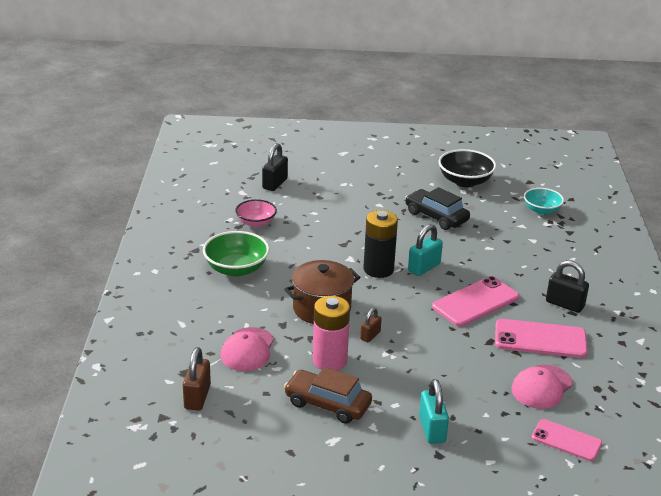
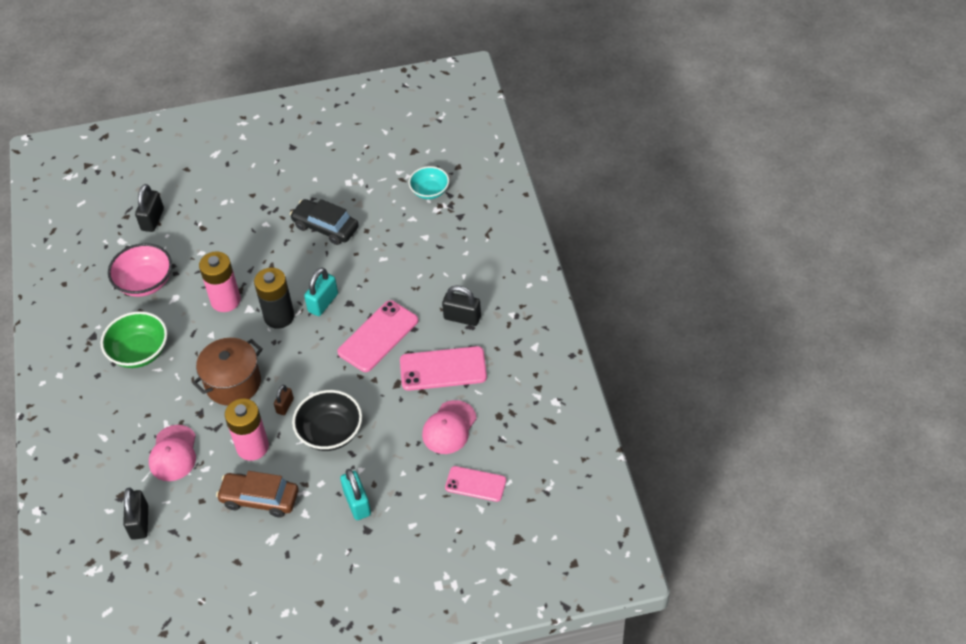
camera: 10 degrees left, 20 degrees up
brown padlock [183,347,211,411] -> black padlock [123,488,148,540]
pink bowl [235,199,277,227] -> pink bowl [108,243,172,297], size x1.50
black bowl [438,149,496,187] -> black bowl moved to [292,390,362,451]
none -> pink battery [199,251,241,312]

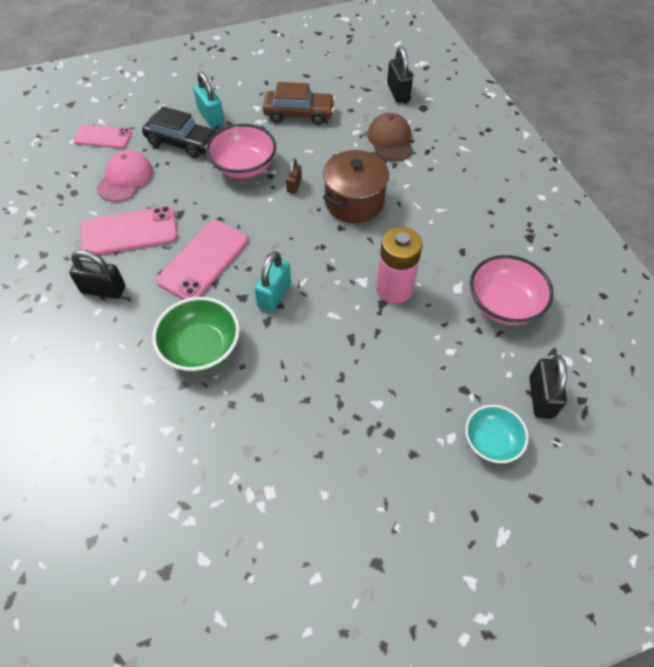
camera: 170 degrees right, 5 degrees up
green bowl [101,311,167,368] -> green bowl moved to [152,297,240,372]
pink cap [149,425,196,481] -> brown cap [367,113,413,161]
pink battery [225,398,269,461] -> none
black battery [254,268,294,329] -> none
black car [290,199,359,245] -> black car moved to [142,106,216,158]
black bowl [292,390,362,451] -> pink bowl [206,124,276,178]
turquoise bowl [409,166,449,199] -> turquoise bowl moved to [465,405,529,463]

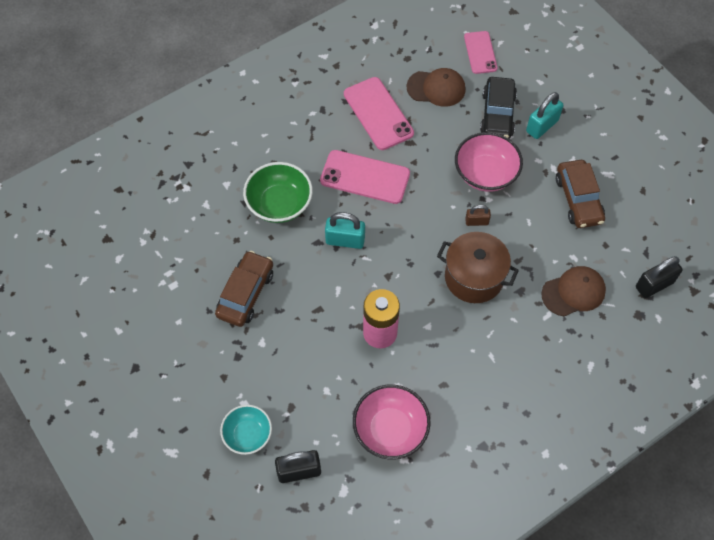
camera: 75 degrees right, 5 degrees up
black padlock [69,250,125,299] -> none
pink cap [97,150,153,202] -> brown cap [407,68,465,107]
none -> brown car [215,251,273,327]

